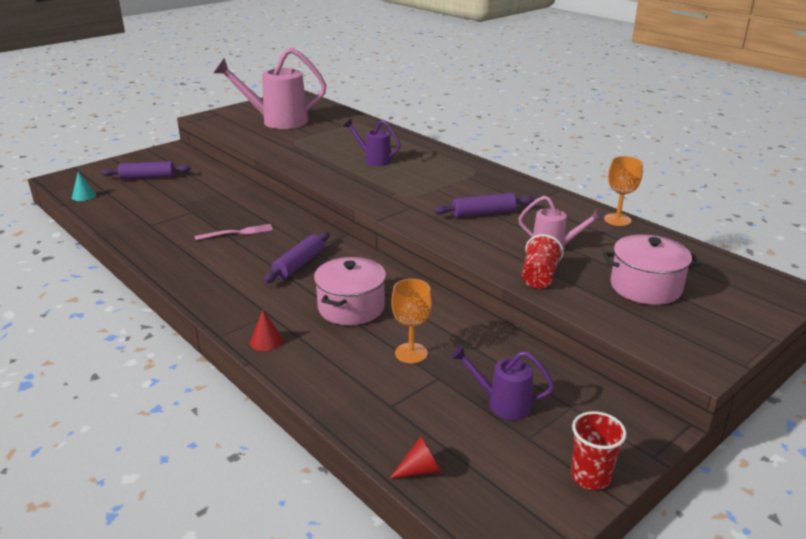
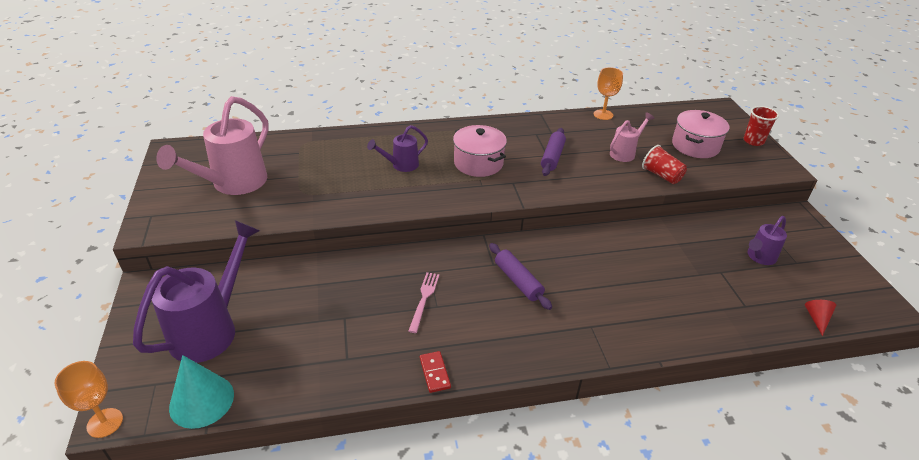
camera: 60 degrees left, 10 degrees up
turquoise cone [72,171,96,201] -> turquoise cone [169,355,234,429], size x1.92
purple rolling pin [101,161,191,180] -> purple watering can [133,220,260,363]
red cone [250,310,283,351] -> none
pink pot [314,257,386,325] -> pink pot moved to [453,125,507,177]
orange goblet [391,279,432,363] -> orange goblet moved to [54,361,123,438]
red cup [571,411,627,490] -> red cup moved to [744,106,779,146]
none -> red domino [420,351,451,393]

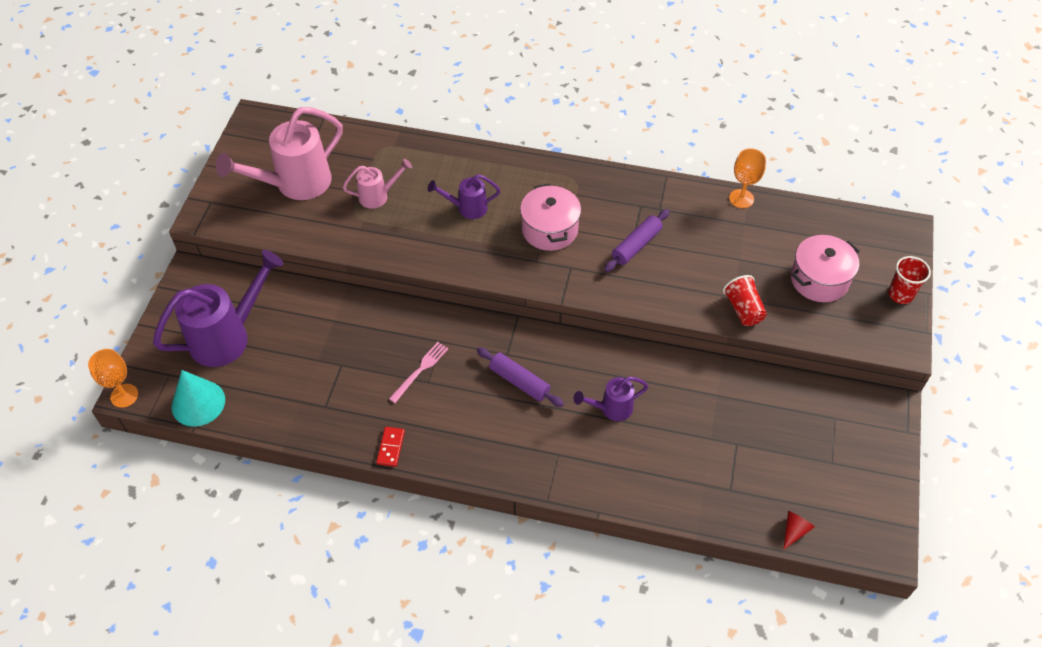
camera: 25 degrees right, 15 degrees up
purple rolling pin [489,243,552,310] -> purple rolling pin turned 45 degrees counterclockwise [477,347,564,407]
pink watering can [610,112,654,162] -> pink watering can moved to [343,159,412,209]
purple watering can [747,216,787,265] -> purple watering can moved to [574,377,648,421]

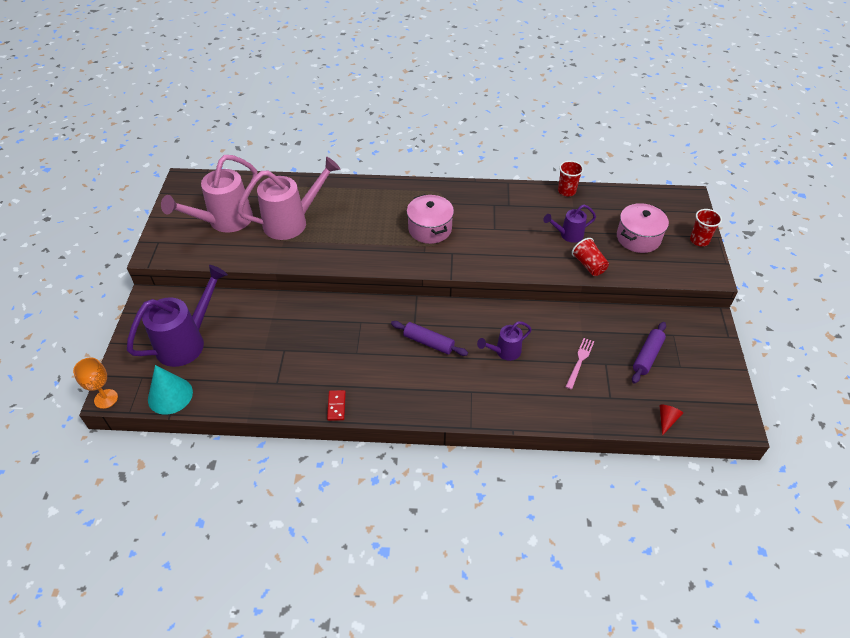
camera: 10 degrees left, 5 degrees down
pink watering can [343,159,412,209] -> pink watering can [237,157,340,240], size x1.91
pink fork [389,342,448,403] -> pink fork moved to [565,338,594,390]
purple watering can [428,174,500,219] -> purple watering can moved to [543,205,596,243]
purple rolling pin [604,209,670,272] -> purple rolling pin moved to [632,322,666,384]
orange goblet [729,148,766,208] -> red cup [558,161,584,196]

